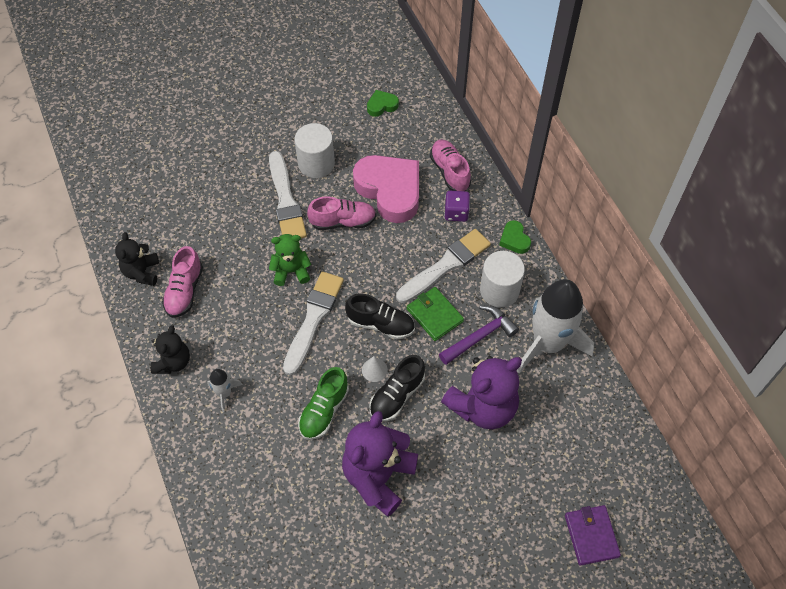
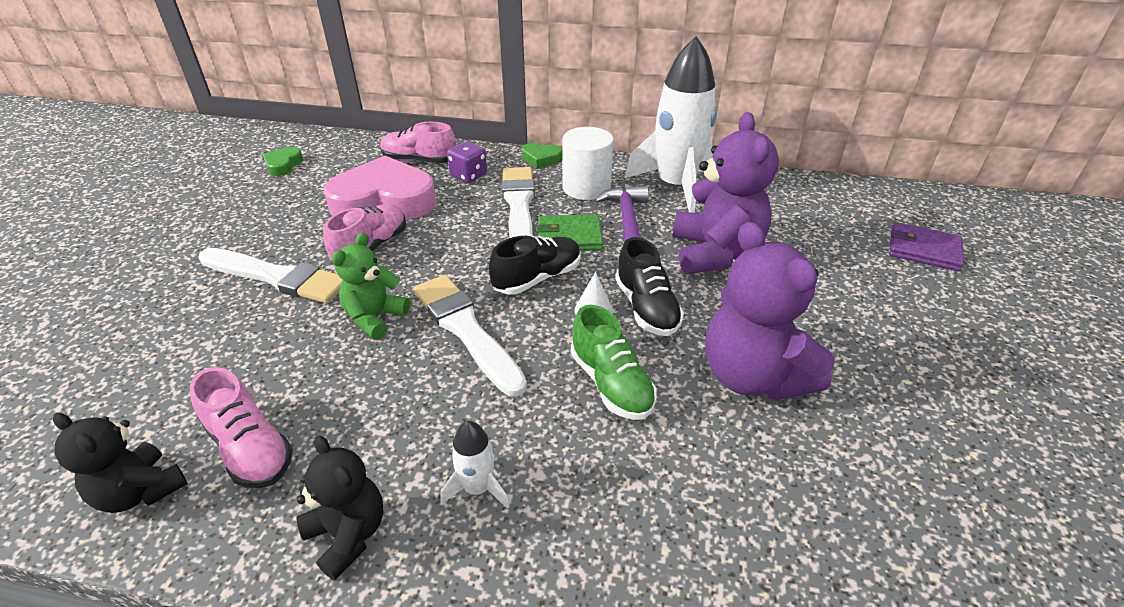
camera: 55 degrees left, 20 degrees down
white cylinder [294,123,335,178] -> none

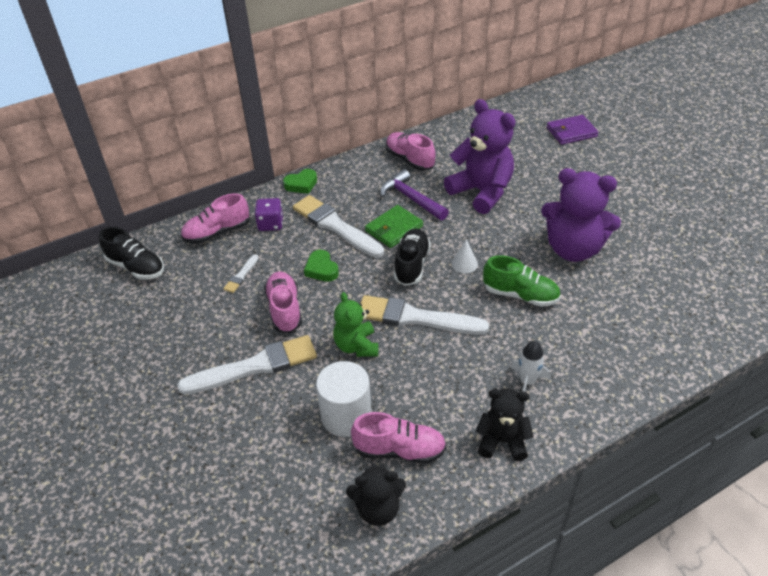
camera: 40 degrees left, 5 degrees up
green heart [263,147,303,176] -> green heart moved to [304,250,339,282]
pink heart [324,156,436,219] -> white brush [223,254,259,293]
white cylinder [562,127,613,200] -> white cylinder moved to [316,361,372,437]
black shoe [615,237,684,336] -> black shoe moved to [99,227,164,280]
white rocket [625,36,717,213] -> pink shoe [386,132,436,171]

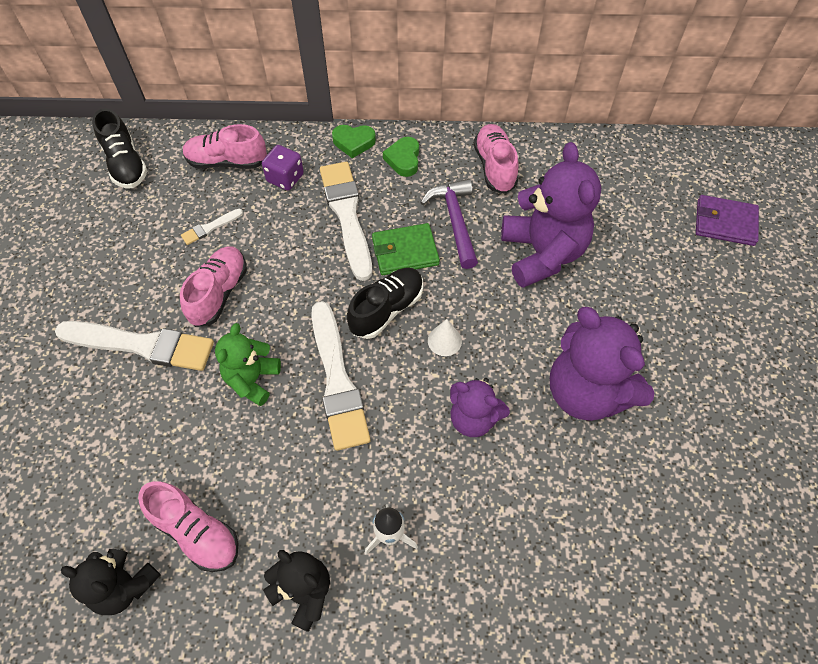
camera: 30 degrees right, 15 degrees up
green heart [304,250,339,282] -> green heart moved to [383,137,419,177]
white cylinder [316,361,372,437] -> none
white brush [361,295,489,335] -> white brush turned 150 degrees counterclockwise [311,301,371,451]
green shoe [483,255,561,307] -> purple teddy bear [450,378,510,437]

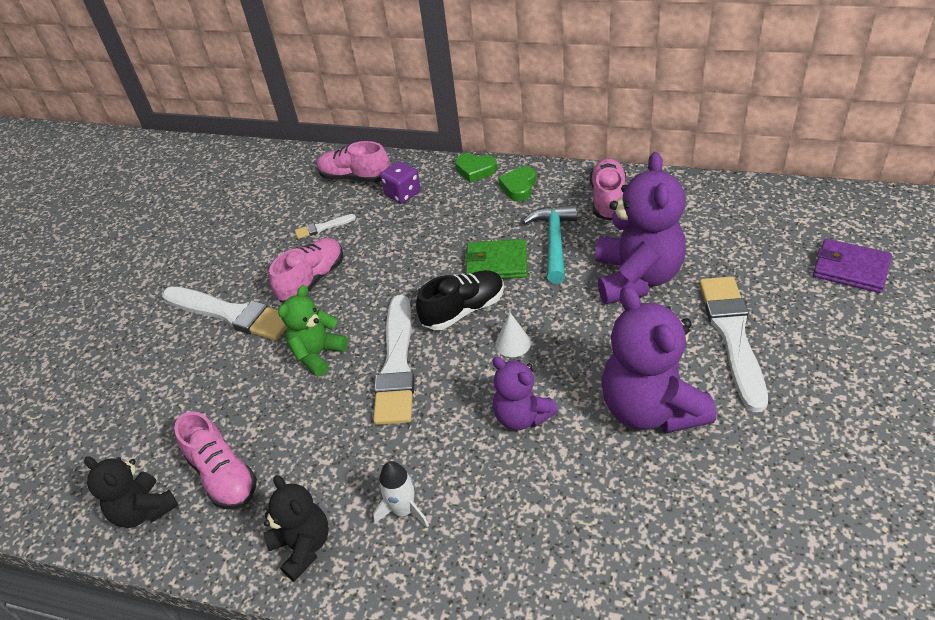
camera: 20 degrees right, 15 degrees down
black shoe [92,108,148,188] -> none
white brush [320,162,372,281] -> white brush moved to [699,276,768,412]
purple hammer [420,179,478,269] -> turquoise hammer [523,204,577,284]

